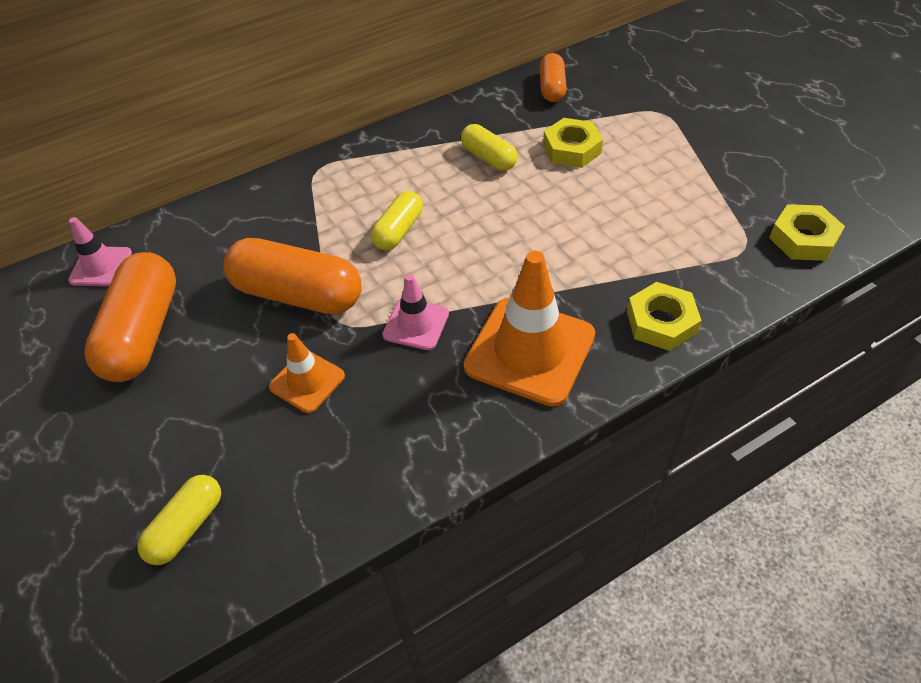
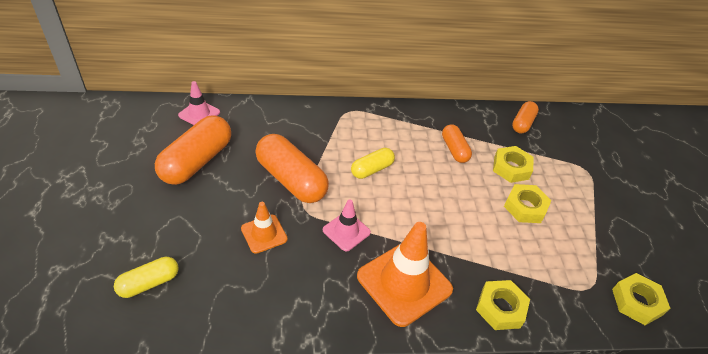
camera: 20 degrees right, 5 degrees down
yellow capsule [461,124,517,171] -> orange capsule [442,124,472,163]
none -> yellow nut [504,184,552,223]

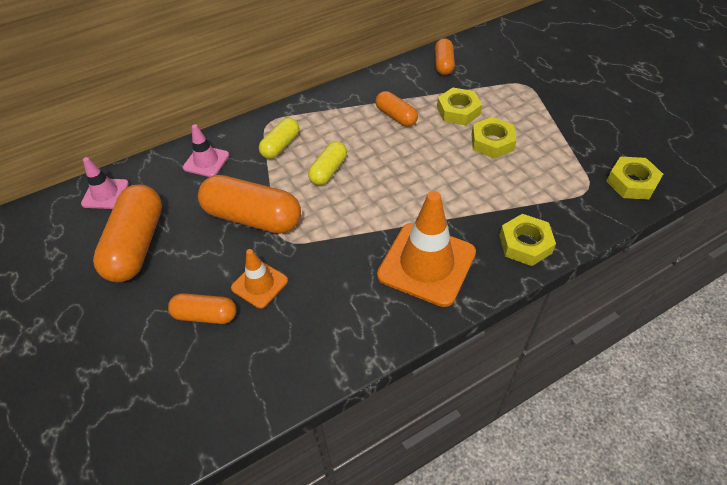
camera: 20 degrees left, 5 degrees up
yellow capsule [114,257,179,298] -> yellow capsule moved to [259,118,299,159]
pink traffic cone [323,200,371,251] -> pink traffic cone moved to [183,124,229,177]
none -> orange capsule [168,293,237,324]

